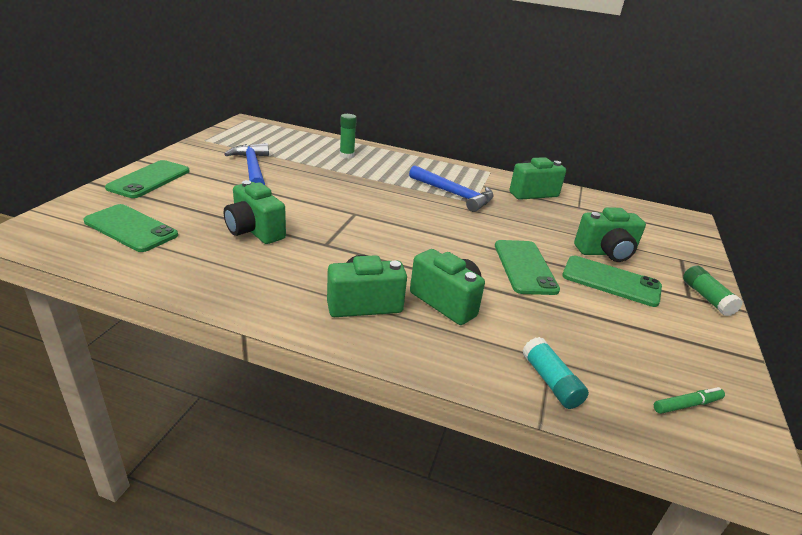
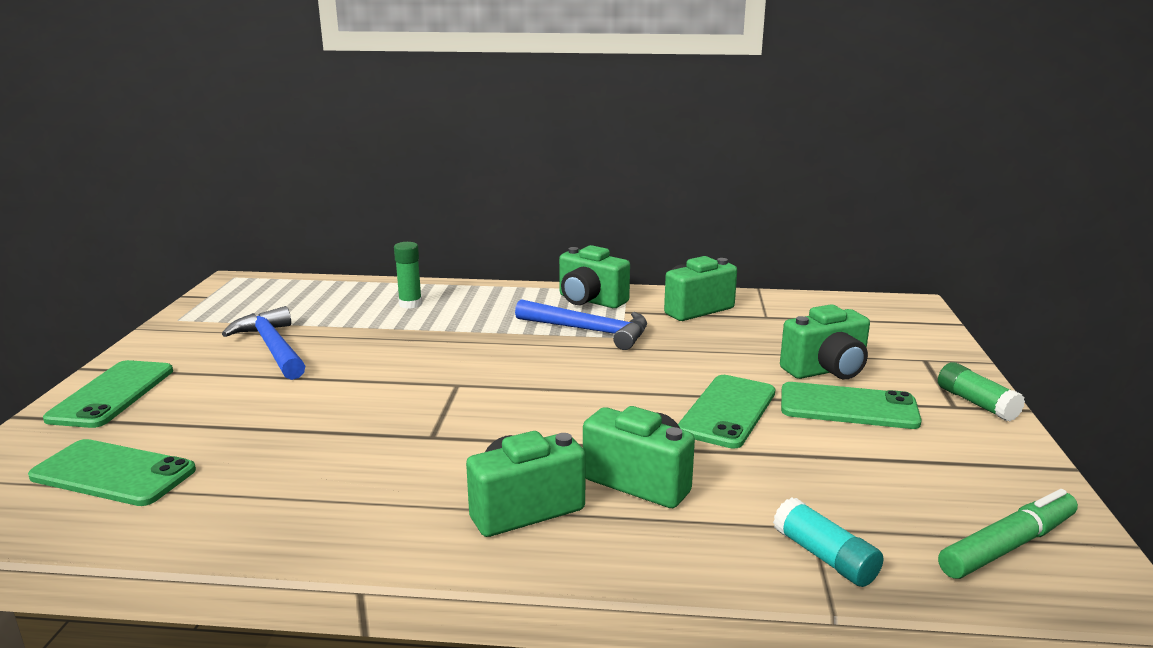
camera: 10 degrees left, 10 degrees down
green camera [224,180,286,244] -> green camera moved to [559,245,630,308]
green phone [495,240,560,295] -> green phone turned 45 degrees clockwise [678,375,775,449]
green marker [654,387,725,414] -> green marker [938,489,1078,579], size x1.70

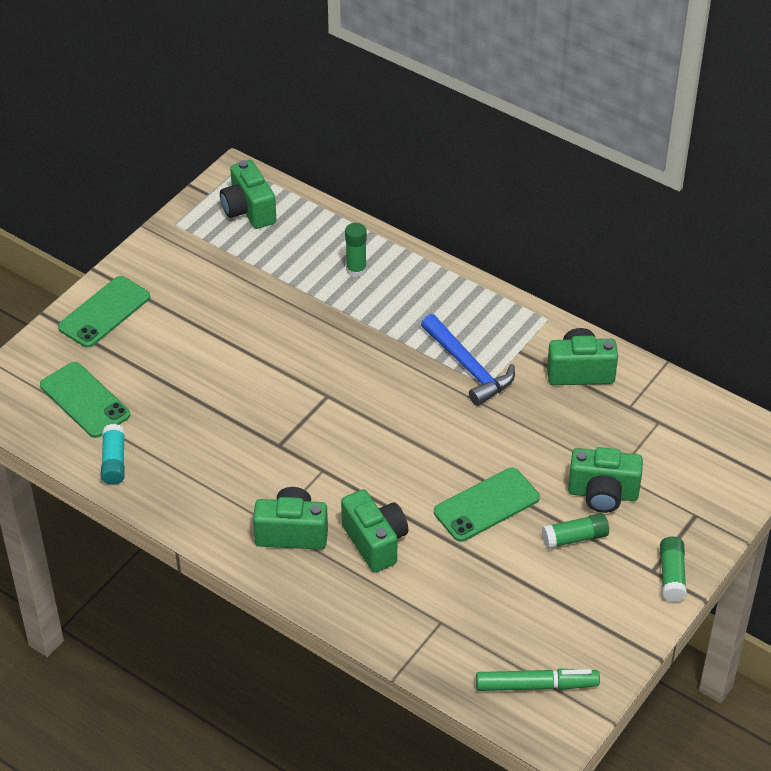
camera: 30 degrees right, 25 degrees up
blue hammer [222,306,305,380] -> none
green camera [559,245,630,308] -> green camera moved to [220,160,276,229]
turquoise glue stick [773,497,883,587] -> turquoise glue stick moved to [101,424,125,485]
green phone [781,382,922,429] -> green glue stick [542,513,609,549]

